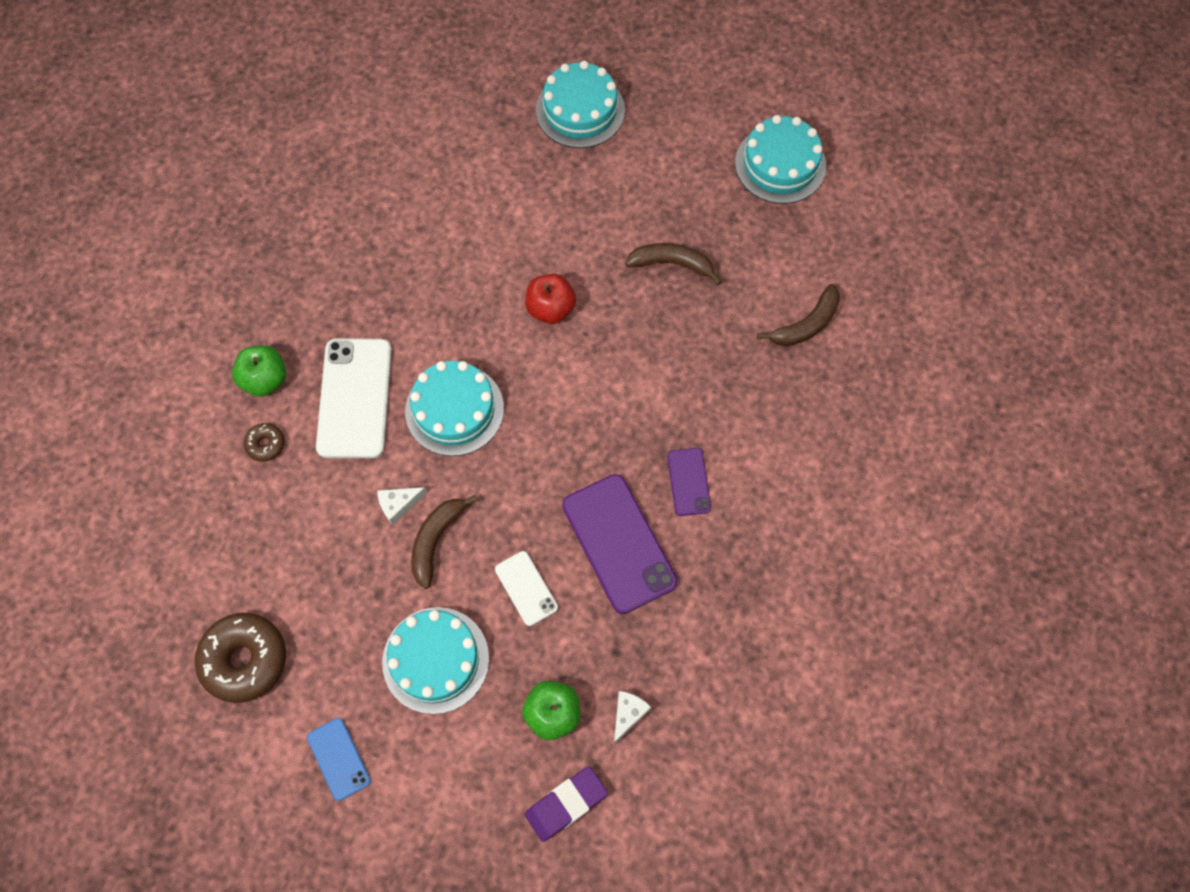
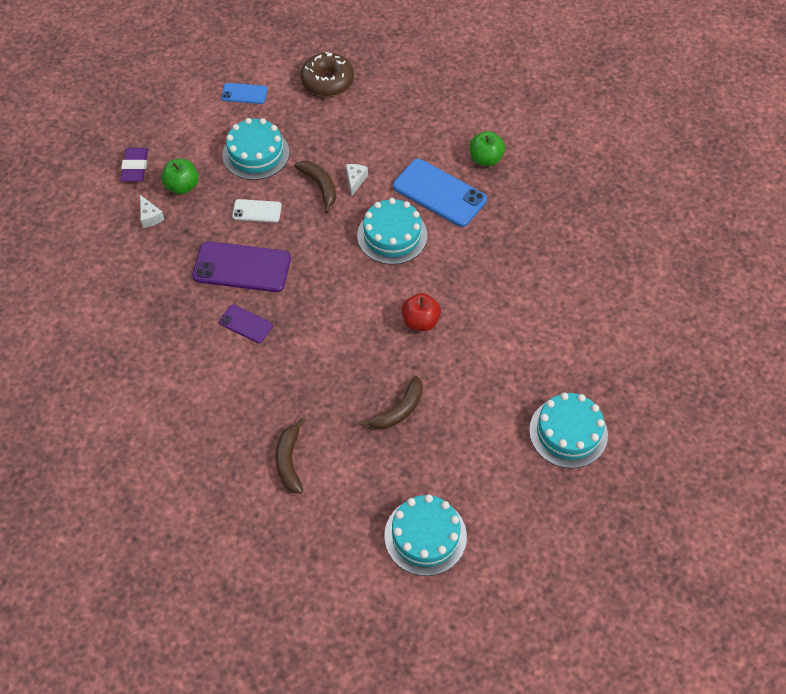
camera: 125 degrees right, 10 degrees down
brown donut [244,423,285,462] -> none
white phone [316,338,392,458] -> blue phone [393,159,487,227]

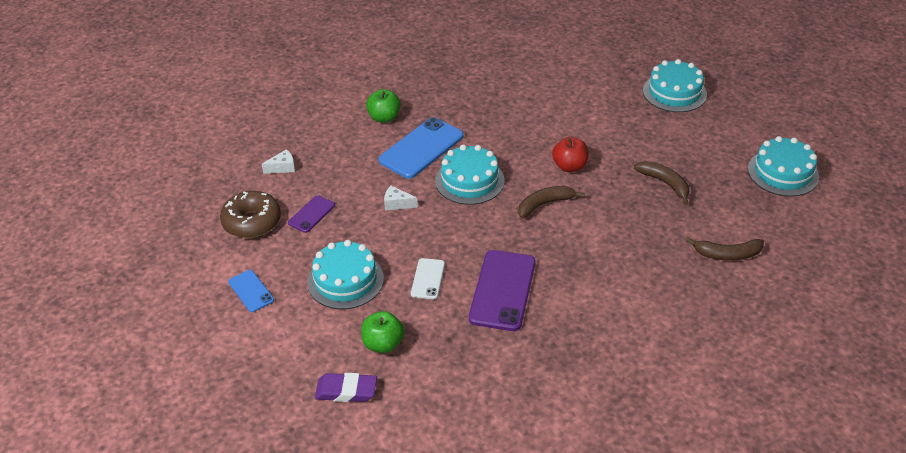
camera: 85 degrees left, 15 degrees down
white cheese [140,195,164,228] -> white cheese moved to [262,149,295,174]
purple phone [219,305,273,343] -> purple phone moved to [288,195,335,233]
blue phone [221,83,268,104] -> blue phone turned 45 degrees counterclockwise [228,270,274,312]
brown banana [295,161,336,213] -> brown banana moved to [518,186,585,218]

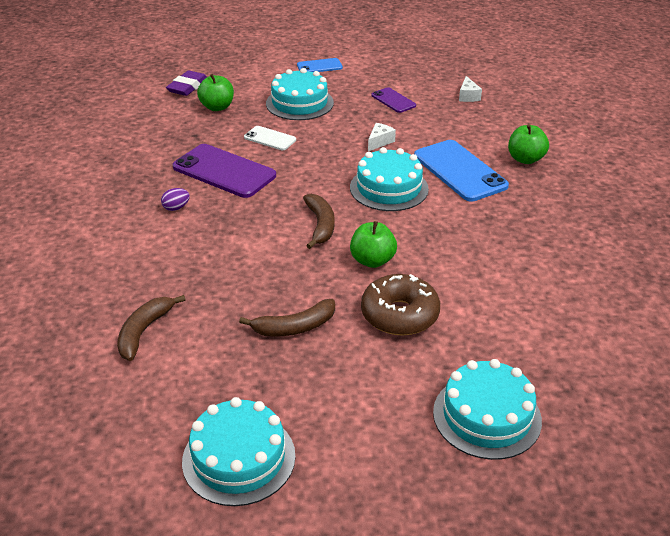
camera: 110 degrees right, 5 degrees down
brown donut [220,191,281,238] -> brown donut moved to [361,274,440,336]
red apple [552,137,589,172] -> green apple [350,221,397,268]
none -> purple egg [161,188,190,211]

